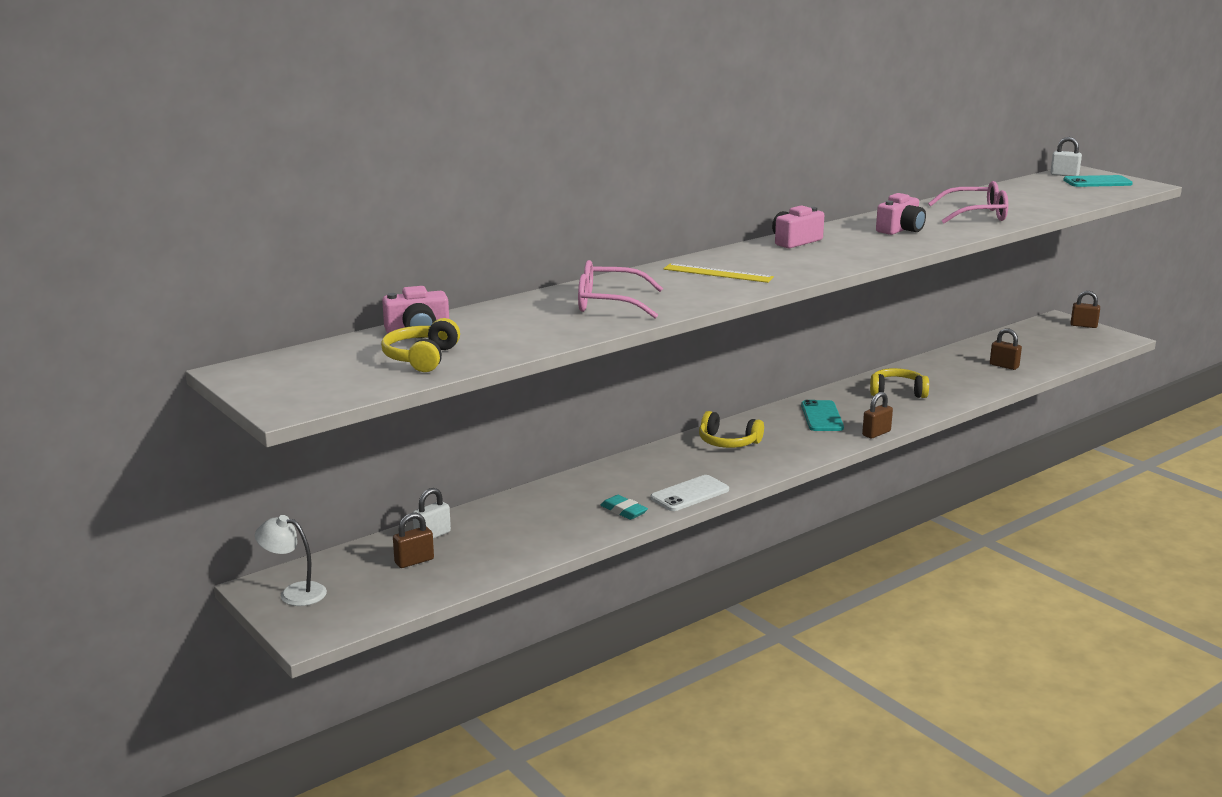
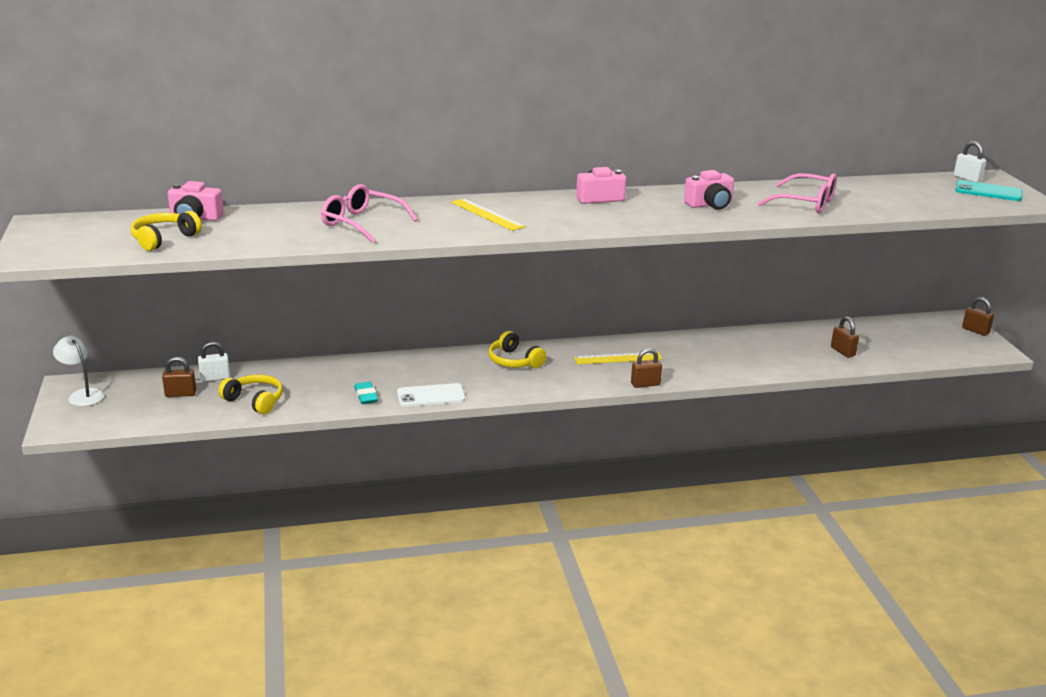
camera: 25 degrees right, 5 degrees up
turquoise phone [801,400,844,431] -> yellow ruler [574,352,663,364]
yellow headphones [870,368,929,398] -> yellow headphones moved to [218,375,283,414]

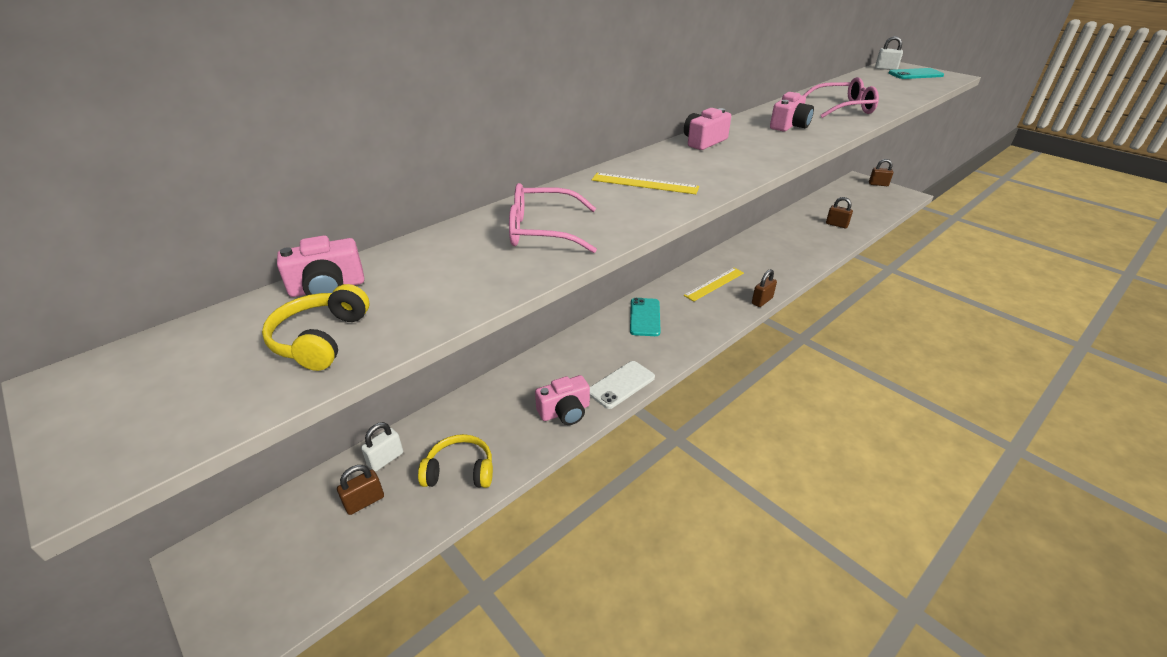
camera: 30 degrees left, 10 degrees up
white lamp [53,336,104,406] -> none
turquoise eraser [354,382,378,404] -> pink camera [535,375,590,425]
yellow headphones [489,331,546,368] -> turquoise phone [630,298,661,336]

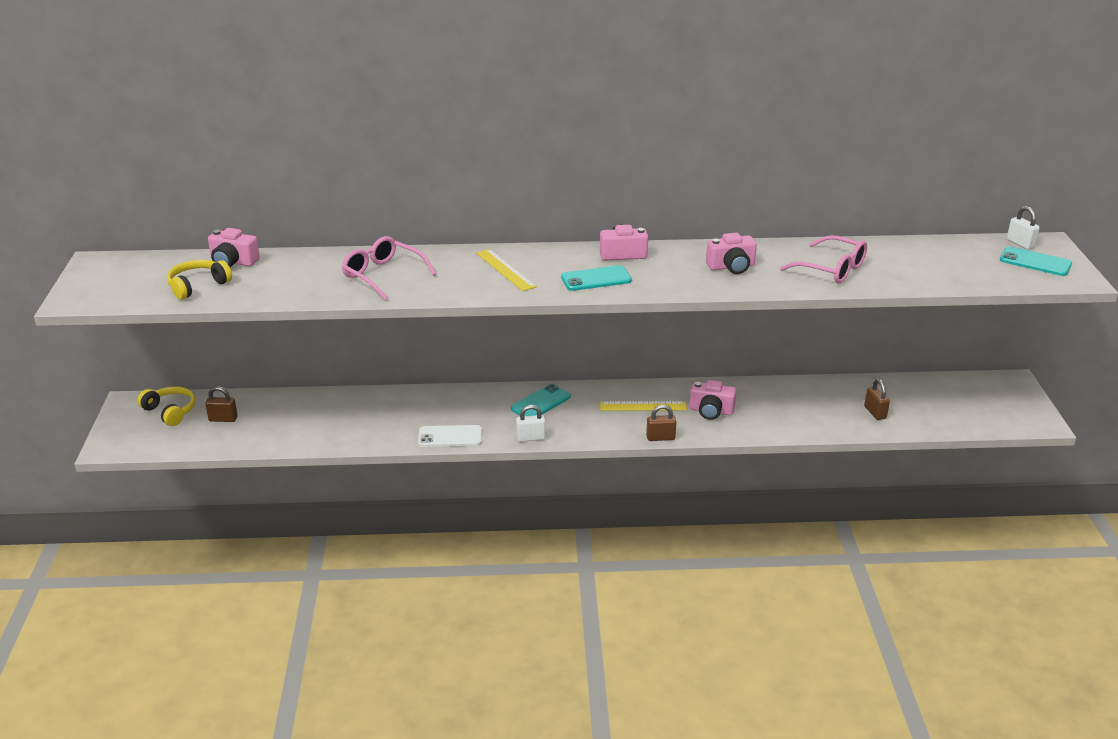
camera: 40 degrees right, 5 degrees down
white padlock [361,422,403,472] -> white padlock moved to [516,405,546,442]
yellow headphones [418,434,493,488] -> yellow headphones moved to [137,386,195,426]
pink camera [535,375,590,425] -> pink camera moved to [690,380,737,420]
brown padlock [869,159,893,186] -> none
none -> turquoise phone [561,265,632,291]

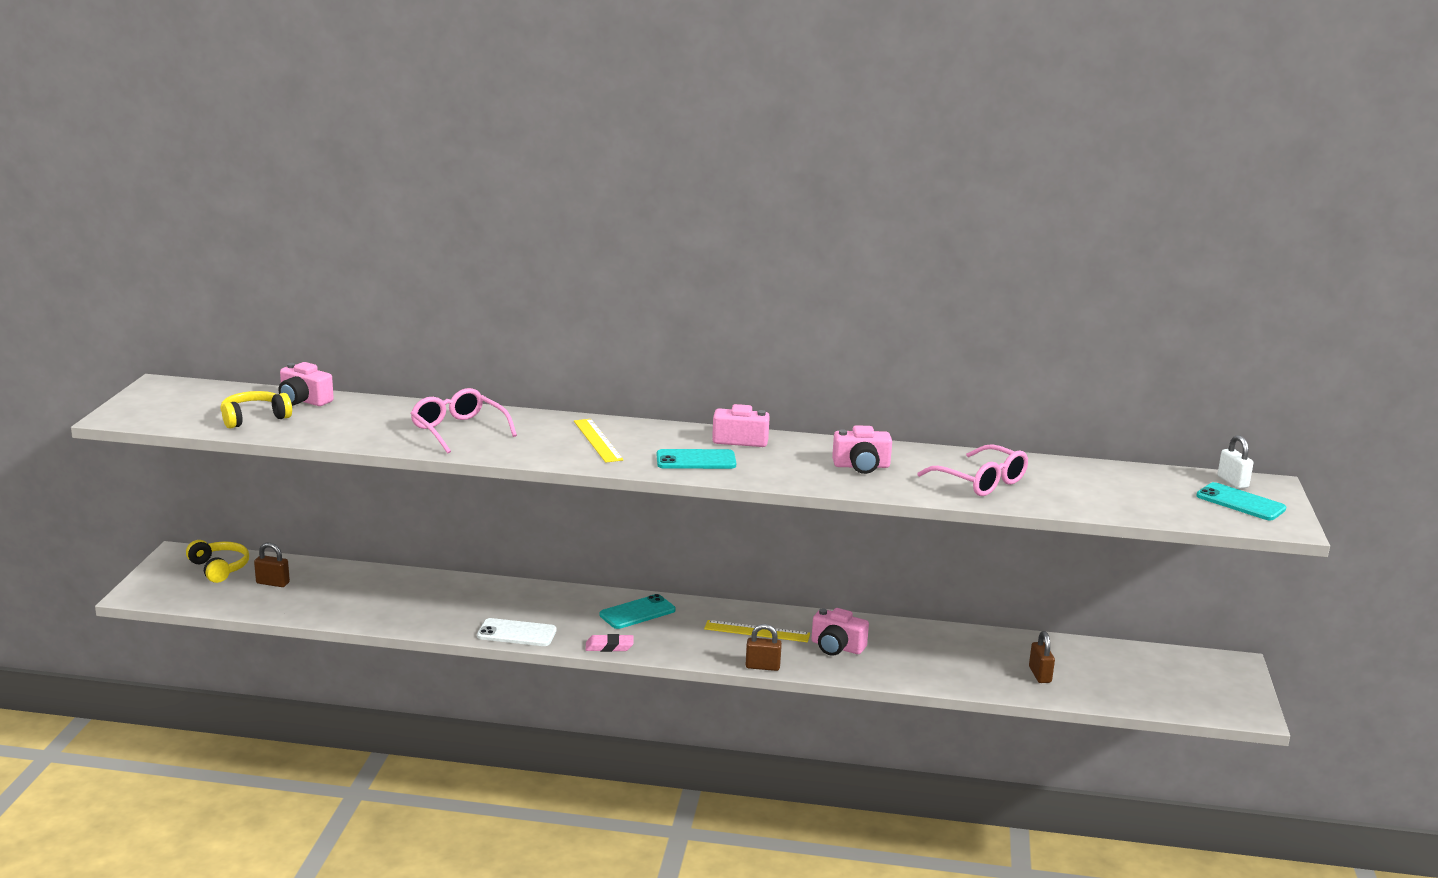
camera: 10 degrees right, 10 degrees down
white padlock [516,405,546,442] -> pink eraser [586,634,633,652]

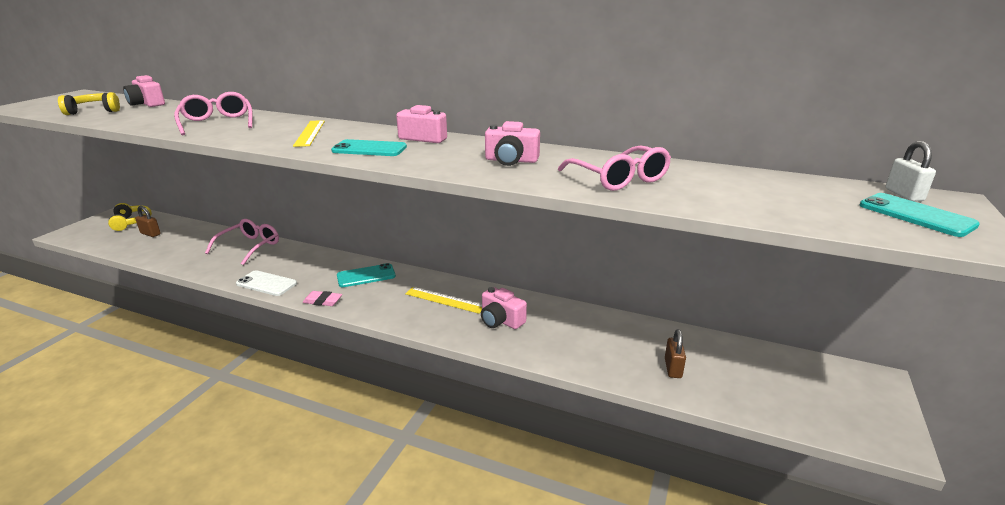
camera: 15 degrees right, 5 degrees up
brown padlock [746,624,782,671] -> none
none -> pink glasses [205,219,279,265]

